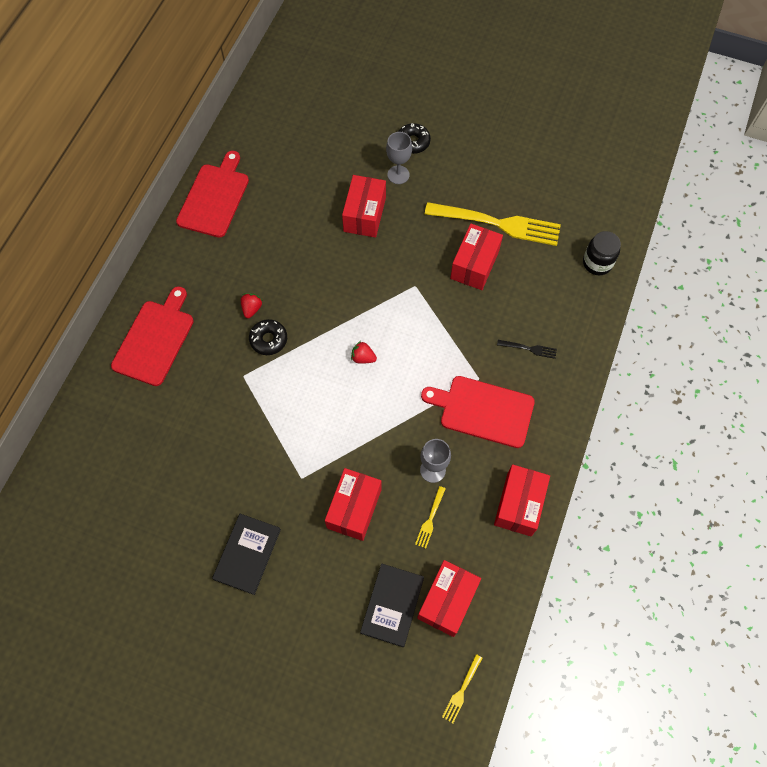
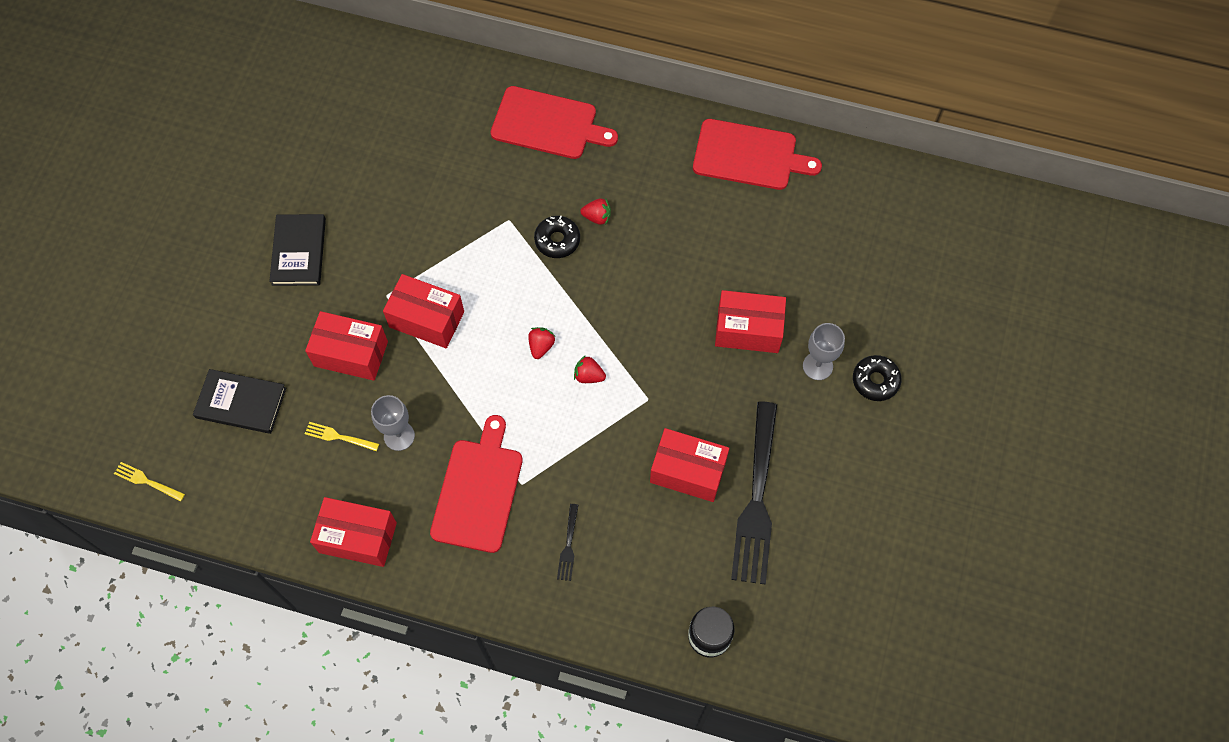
camera: 85 degrees right, 0 degrees up
black book [212,514,281,595] -> black book turned 75 degrees clockwise [269,214,326,286]
red box [417,560,481,637] -> red box moved to [383,274,464,348]
yellow fork [425,202,561,246] -> black fork [731,401,777,584]
none -> red strawberry [574,355,606,383]

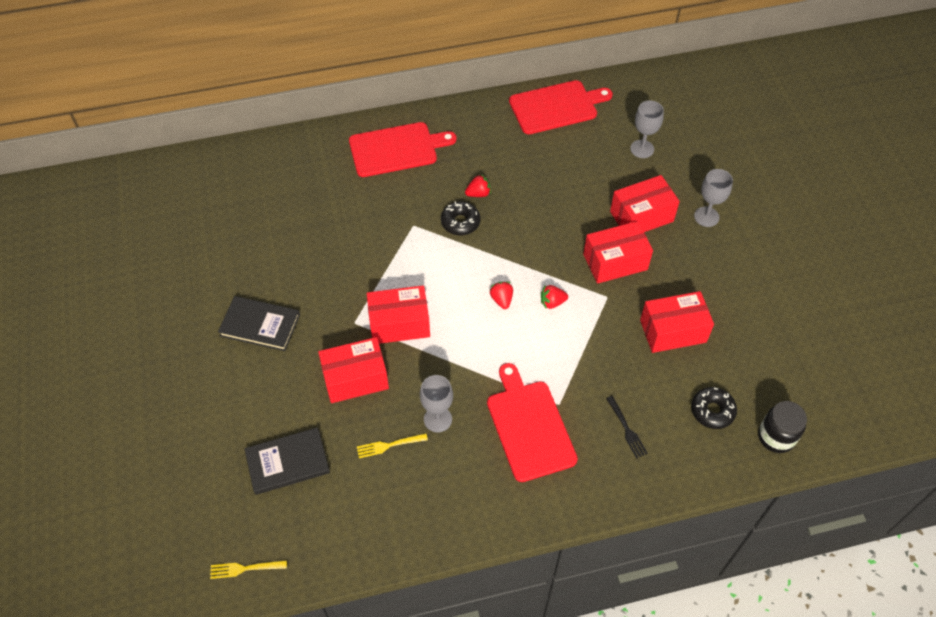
camera: 30 degrees left, 10 degrees down
black book [269,214,326,286] -> black book turned 45 degrees counterclockwise [218,296,300,351]
red box [310,497,397,567] -> red box moved to [583,221,653,284]
black fork [731,401,777,584] -> none
black donut [853,355,902,401] -> black donut moved to [691,387,737,429]
none -> grey goblet [630,100,664,158]

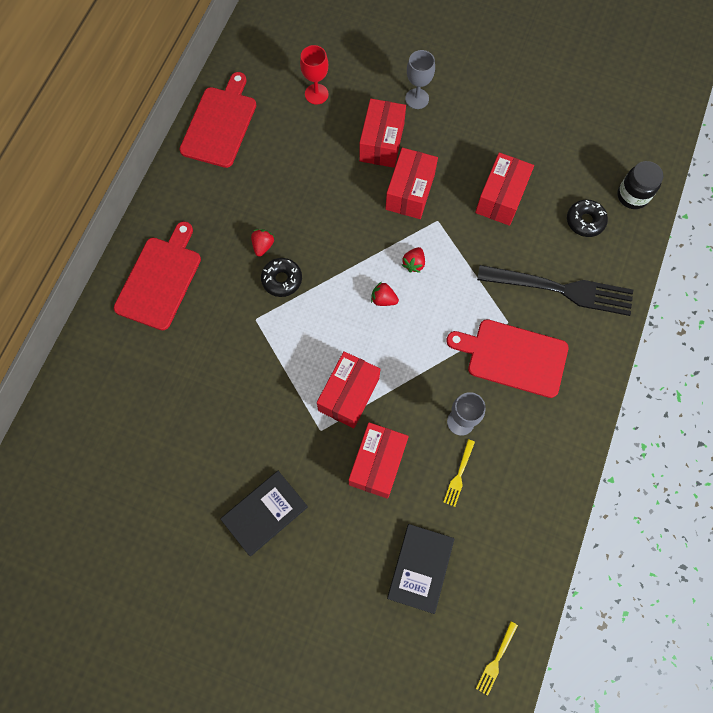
camera: 55 degrees left, 15 degrees up
black fork [606,396,648,459] -> black fork [477,265,633,316], size x2.43
grey goblet [630,100,664,158] -> red goblet [300,45,329,104]

